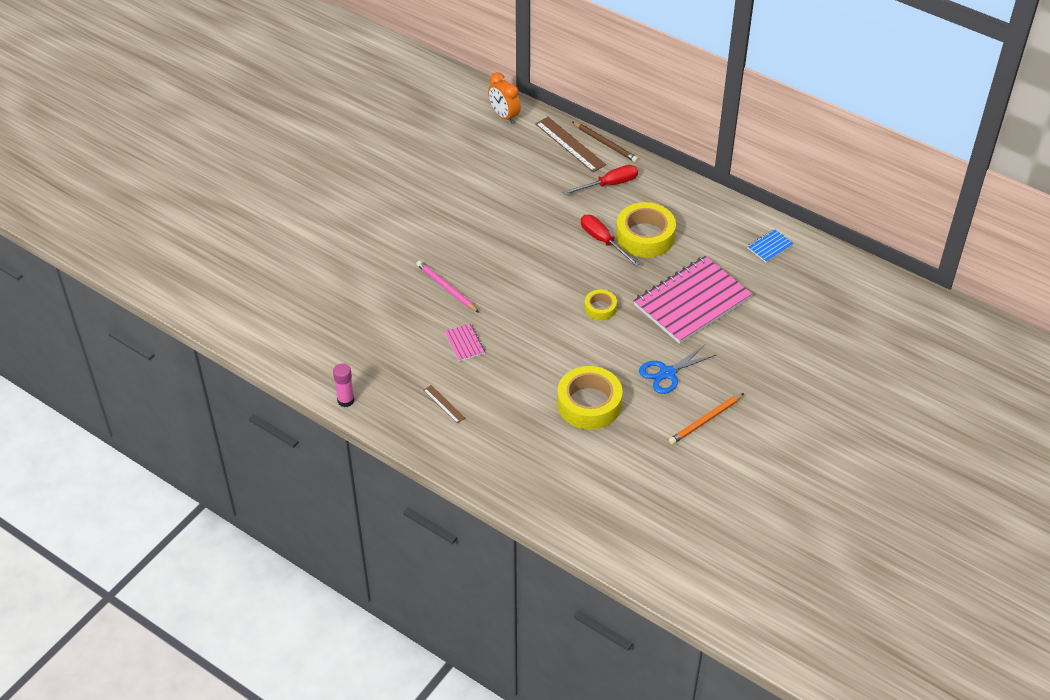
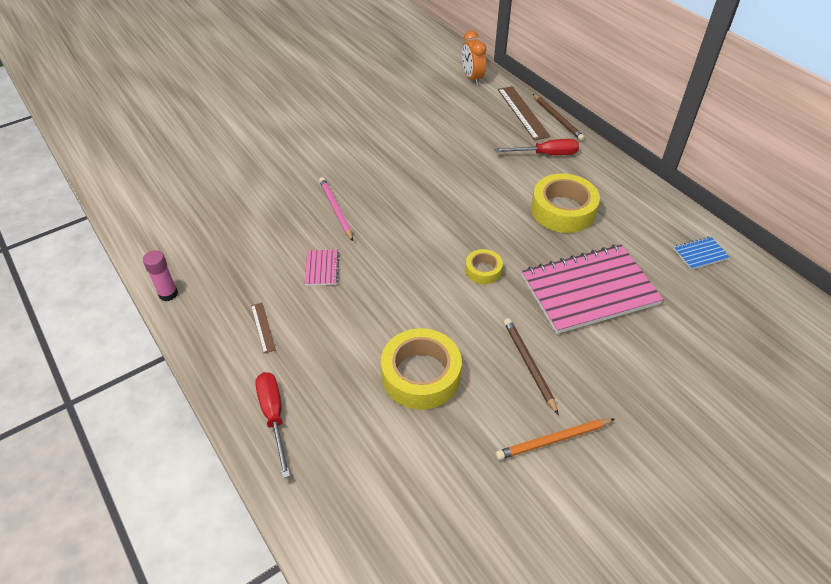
camera: 20 degrees right, 0 degrees up
red screwdriver [581,215,640,267] -> red screwdriver moved to [255,372,290,478]
blue scissors [639,344,716,394] -> brown pencil [504,318,559,415]

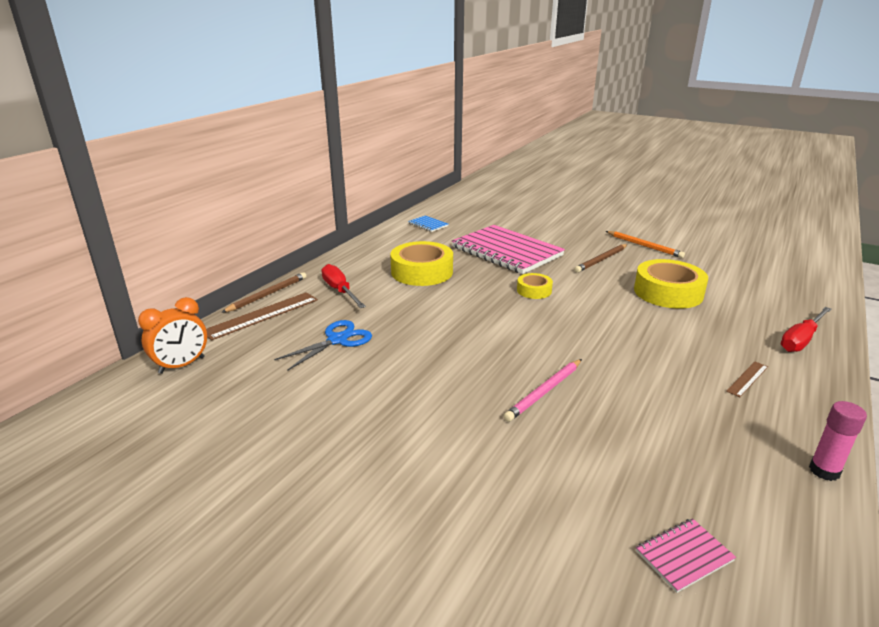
camera: 115 degrees left, 20 degrees down
pink notebook [305,250,339,286] -> pink notebook moved to [636,518,736,593]
none -> blue scissors [274,320,372,371]

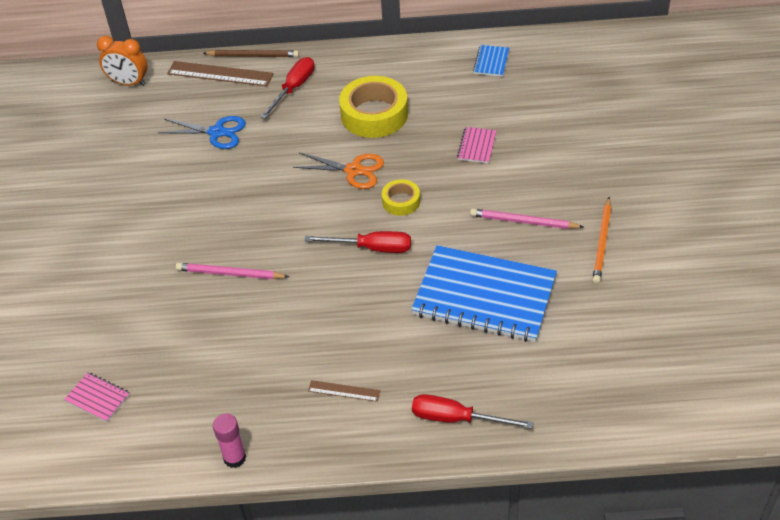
camera: 60 degrees right, 20 degrees up
pink notebook [452,225,565,274] -> pink notebook [457,127,496,164], size x0.41
brown pencil [574,244,628,273] -> pink pencil [470,209,583,229]
yellow tape [634,259,708,309] -> blue notebook [411,245,557,342]
none -> orange scissors [293,152,384,189]
none -> red screwdriver [304,231,411,253]

